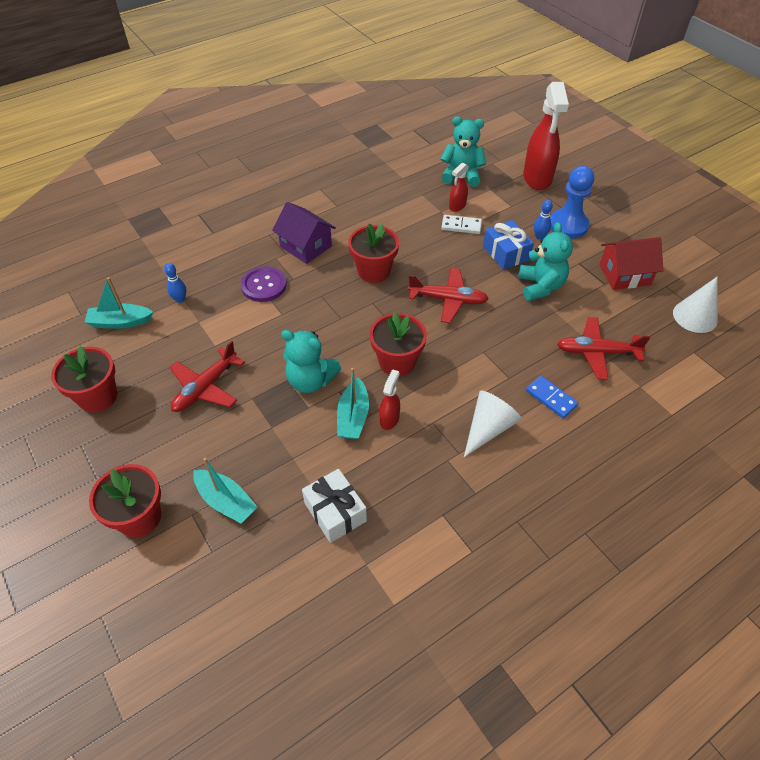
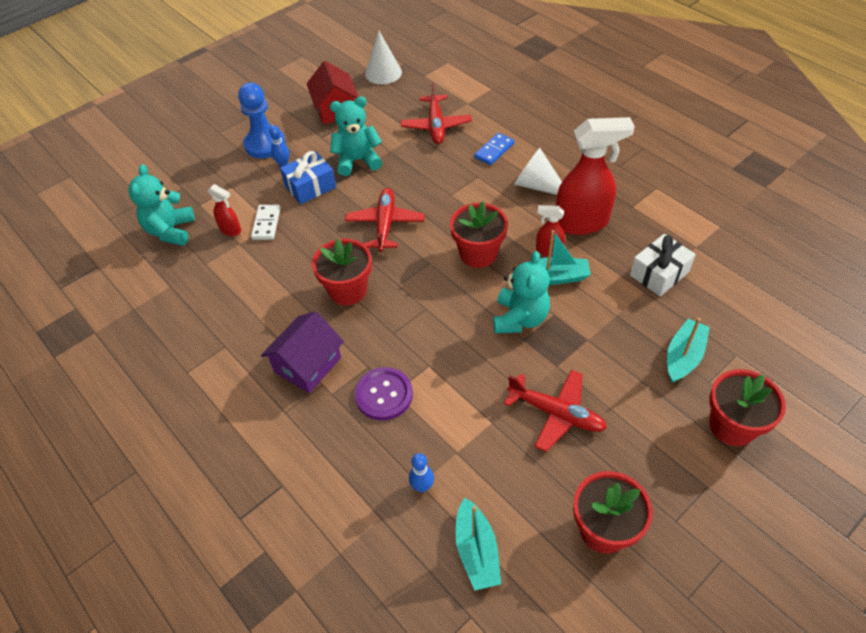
camera: 95 degrees left, 0 degrees up
red spray bottle [523,82,569,190] -> red spray bottle moved to [555,117,635,235]

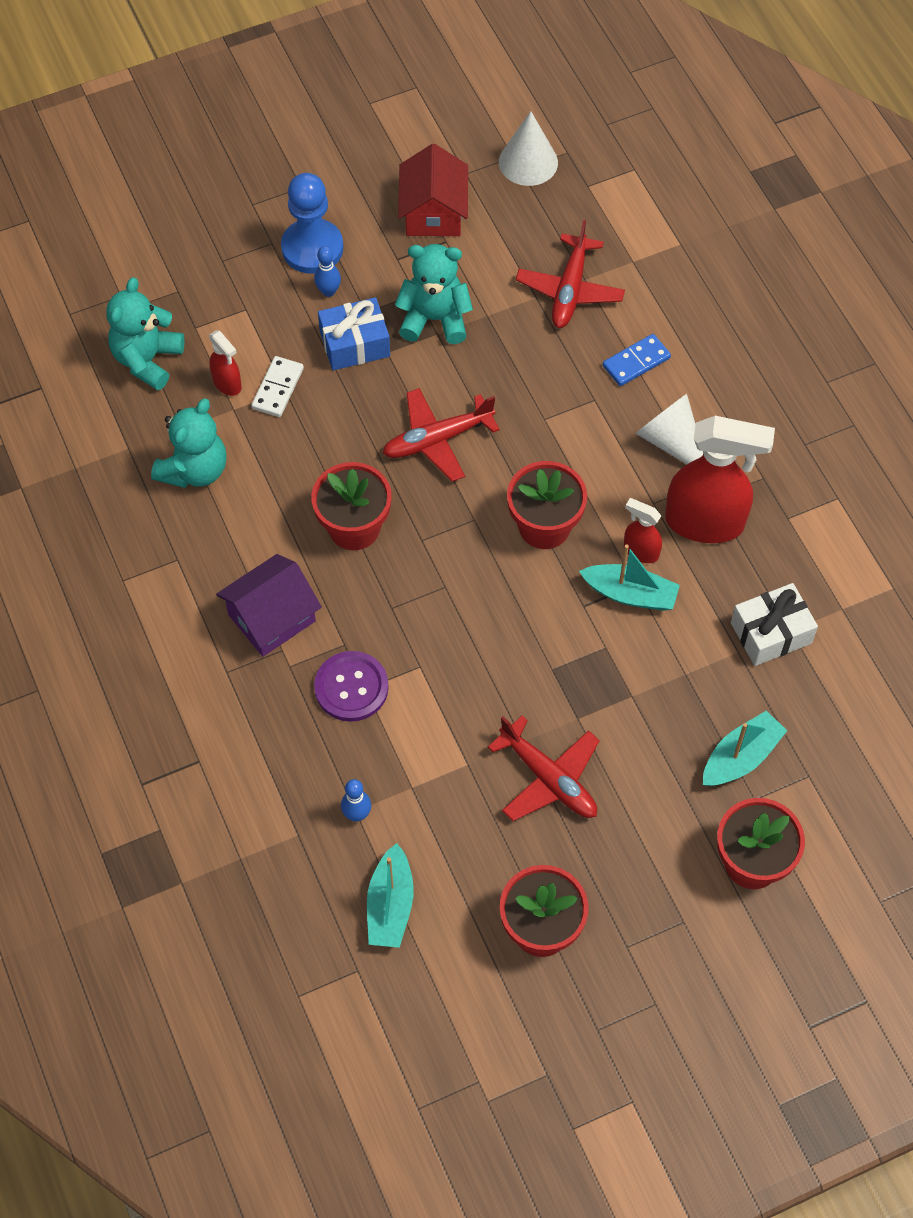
camera: 15 degrees right, 10 degrees up
red plane [345,188,425,251] -> red plane turned 135 degrees counterclockwise [383,388,500,482]
turquoise teddy bear [493,251,550,334] -> turquoise teddy bear moved to [151,399,227,488]

